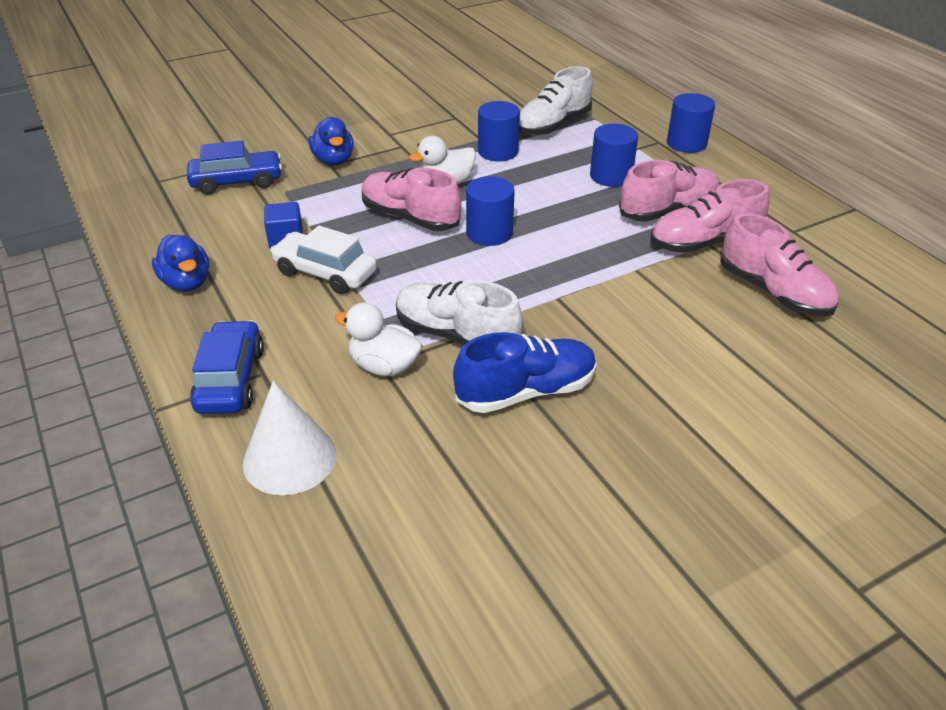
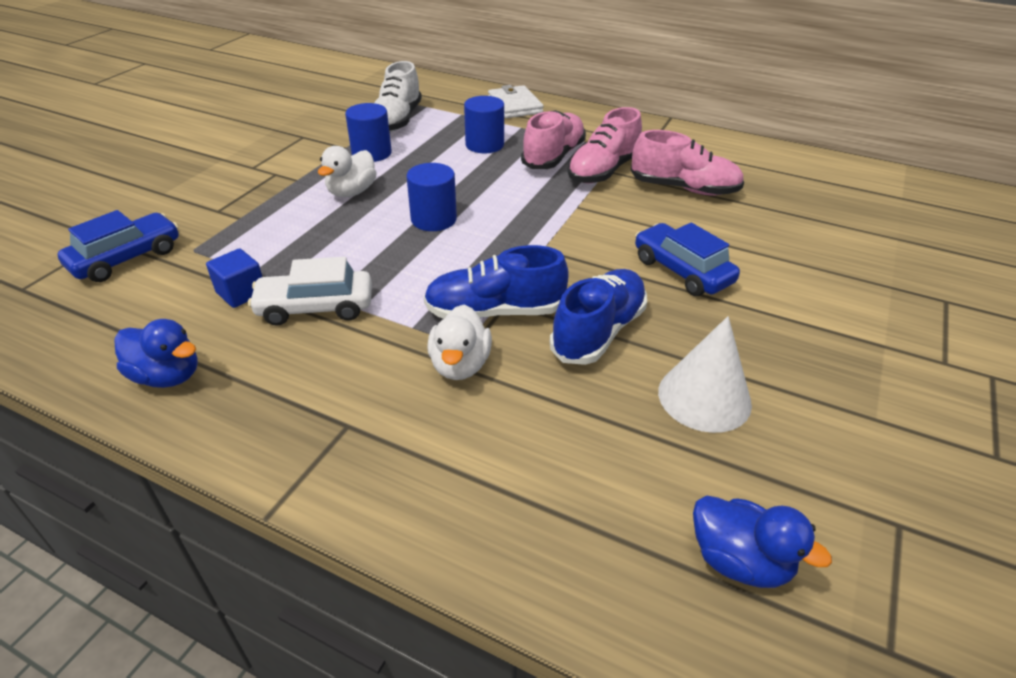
camera: 35 degrees left, 0 degrees up
blue car [190,320,264,414] -> blue car moved to [635,223,740,296]
white cone [243,381,337,495] -> white cone moved to [658,316,752,433]
blue duck [309,117,354,165] -> blue duck moved to [693,496,832,588]
white duck [335,302,423,376] -> white duck turned 75 degrees counterclockwise [427,305,492,380]
pink shoe [362,168,461,231] -> none
white shoe [396,280,523,345] -> blue shoe [424,245,569,319]
blue cylinder [667,93,715,153] -> white wallet [488,85,544,118]

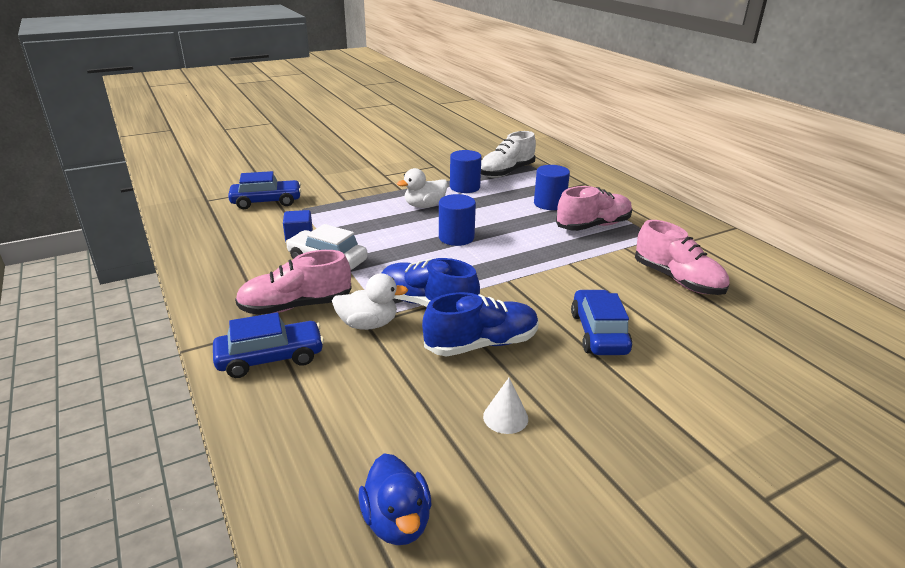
camera: 35 degrees right, 10 degrees down
blue duck [114,319,198,388] -> none
white duck [427,305,492,380] -> white duck turned 135 degrees counterclockwise [332,273,408,330]
white wallet [488,85,544,118] -> none
pink shoe [568,107,642,183] -> pink shoe moved to [235,250,352,315]
white cone [658,316,752,433] -> white cone [483,378,528,434], size x0.56
none -> blue car [213,312,324,378]

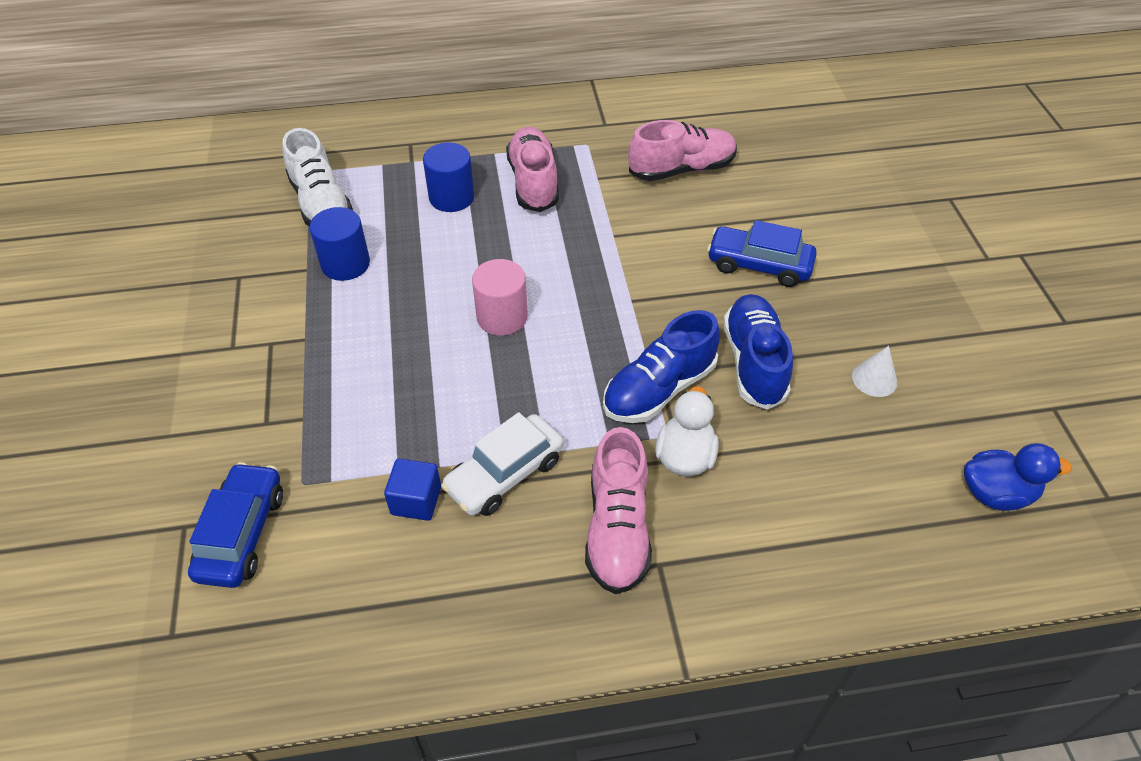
camera: 70 degrees left, 20 degrees up
blue car [213,312,324,378] -> none
white duck [397,168,448,208] -> none
blue cylinder [439,194,476,246] -> pink cylinder [472,259,528,336]

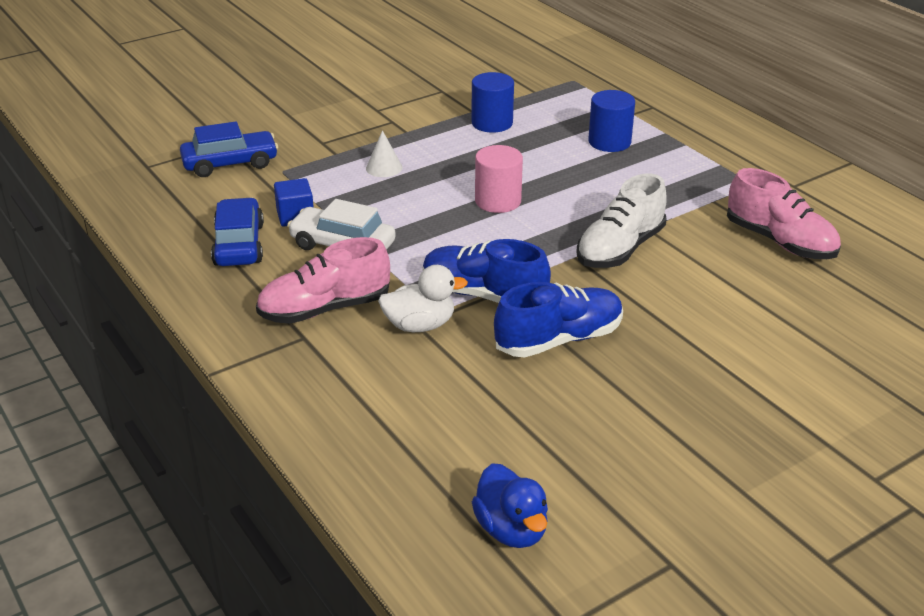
camera: 65 degrees right, 15 degrees down
white shoe [283,128,353,227] -> white shoe moved to [576,174,667,268]
pink shoe [506,127,559,212] -> none
blue car [707,220,817,287] -> blue car moved to [211,197,264,266]
white cone [852,346,897,397] -> white cone moved to [366,130,403,177]

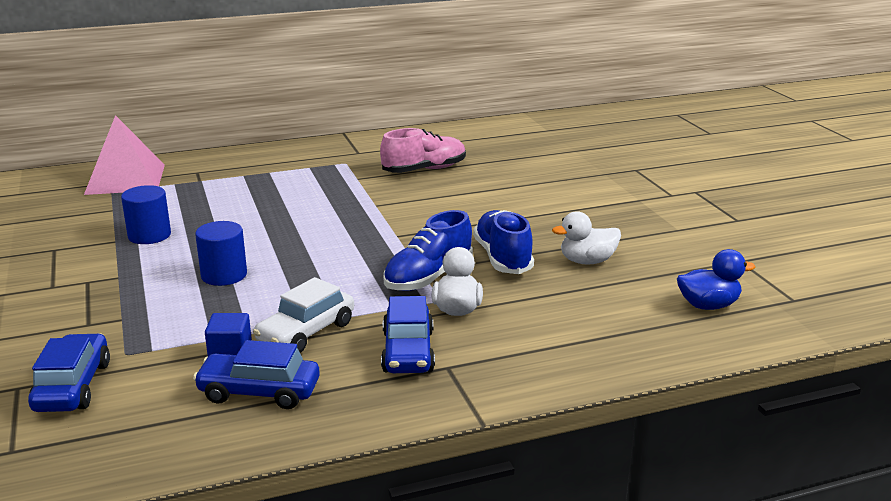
camera: 75 degrees left, 10 degrees down
pink shoe [256,237,390,324] -> blue car [381,296,435,373]
white cone [366,130,403,177] -> none
pink cylinder [475,145,523,213] -> none
white shoe [576,174,667,268] -> none
blue cylinder [588,90,635,152] -> blue cylinder moved to [195,221,247,286]
none -> pink pyramid [84,115,165,195]
none -> white duck [552,211,621,265]

